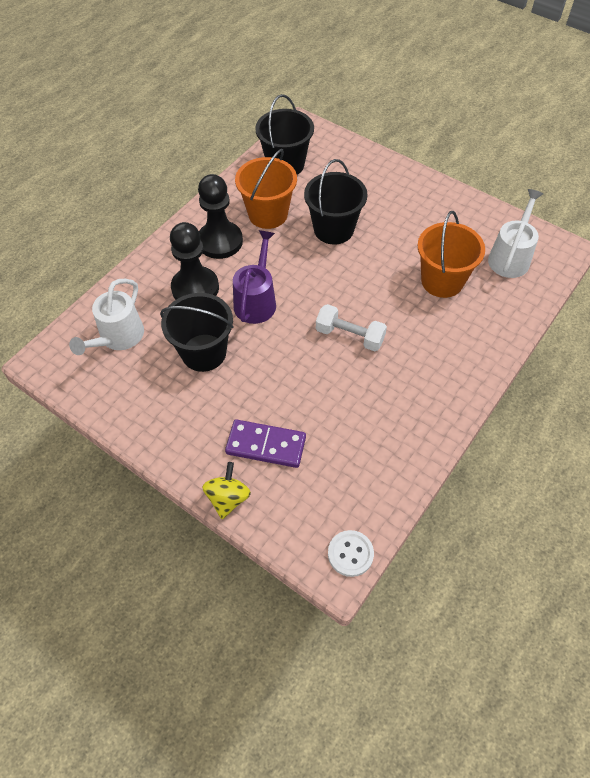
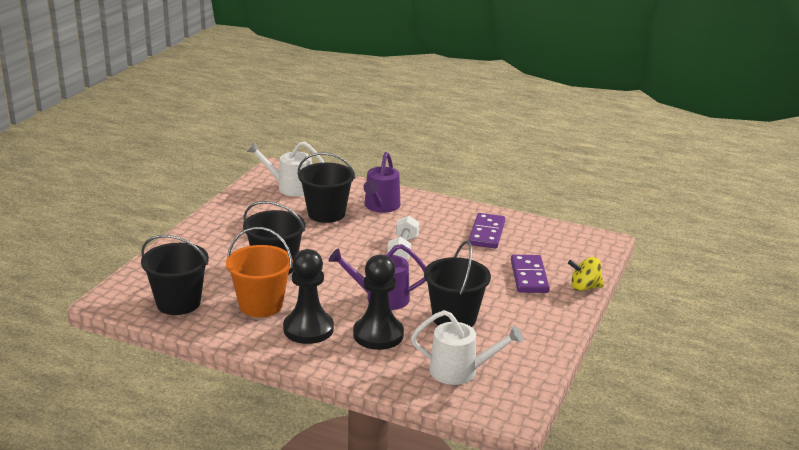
camera: 105 degrees left, 30 degrees down
white button [328,530,374,577] -> none
orange bucket [418,211,485,298] -> black bucket [298,152,356,223]
none -> purple watering can [363,152,401,213]
none -> purple domino [468,213,505,248]

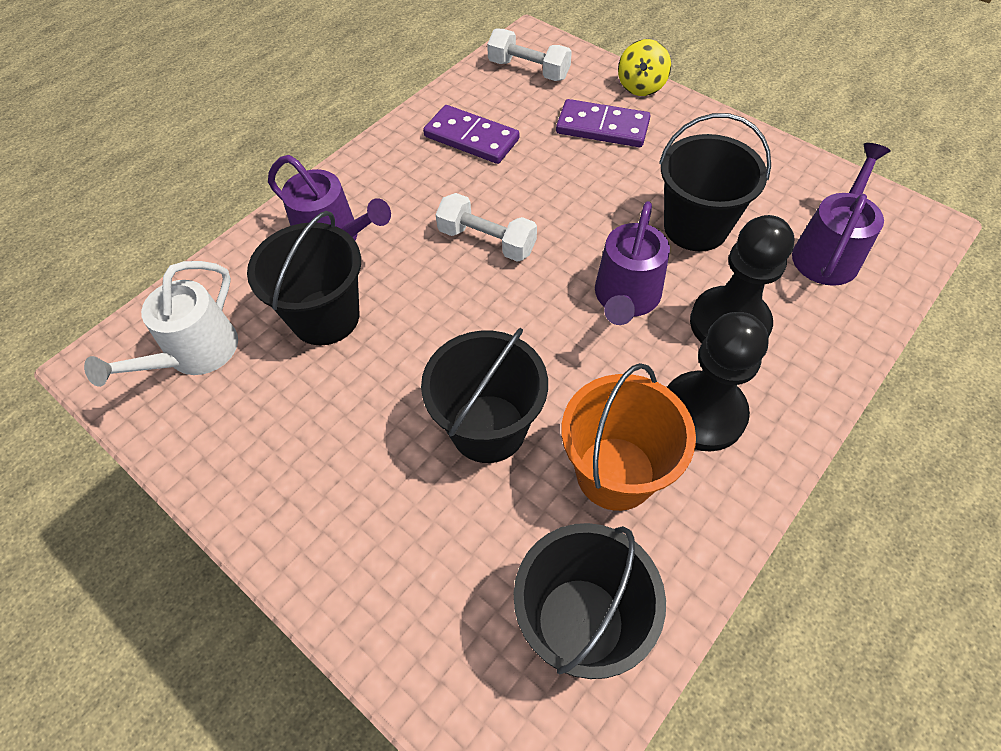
camera: 70 degrees left, 30 degrees up
white watering can [411,310,523,385] -> purple watering can [792,143,891,286]
none -> white dumbbell [487,29,572,81]

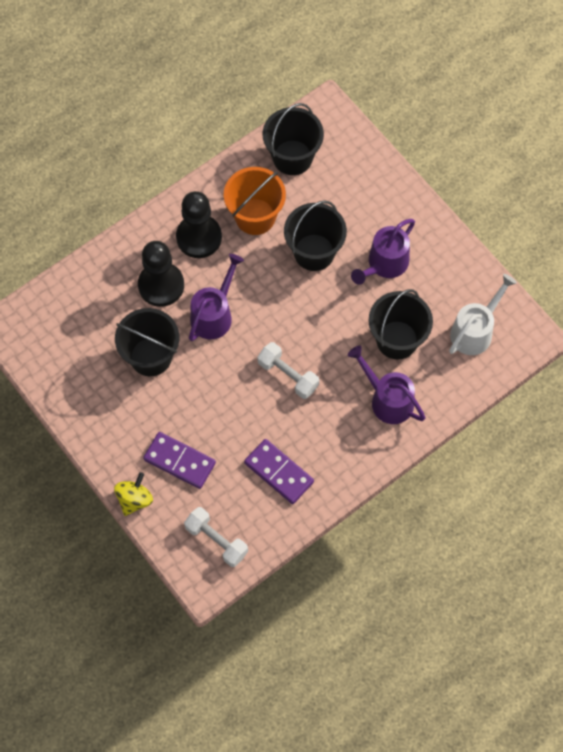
camera: 170 degrees left, 10 degrees up
purple watering can [792,143,891,286] -> purple watering can moved to [351,219,415,285]

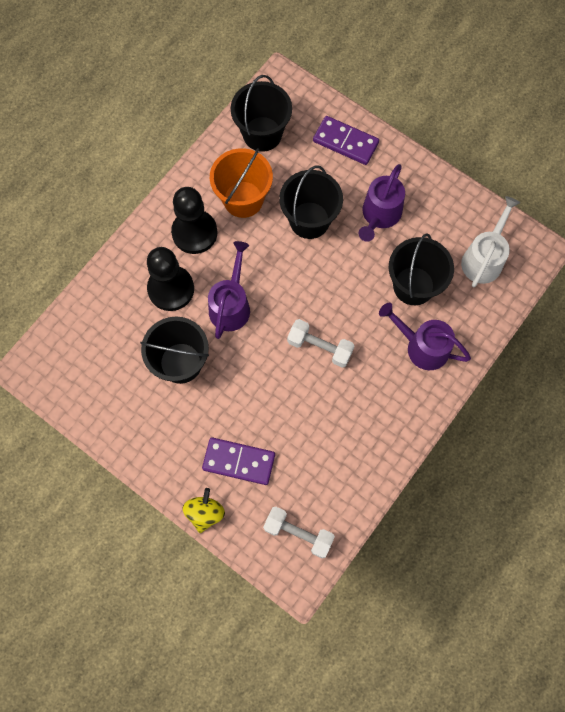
camera: 15 degrees left, 5 degrees up
purple domino [244,439,314,504] -> purple domino moved to [313,116,379,165]

